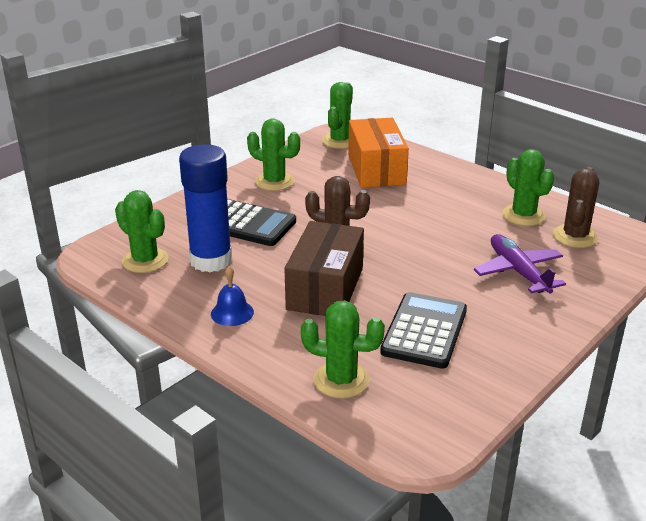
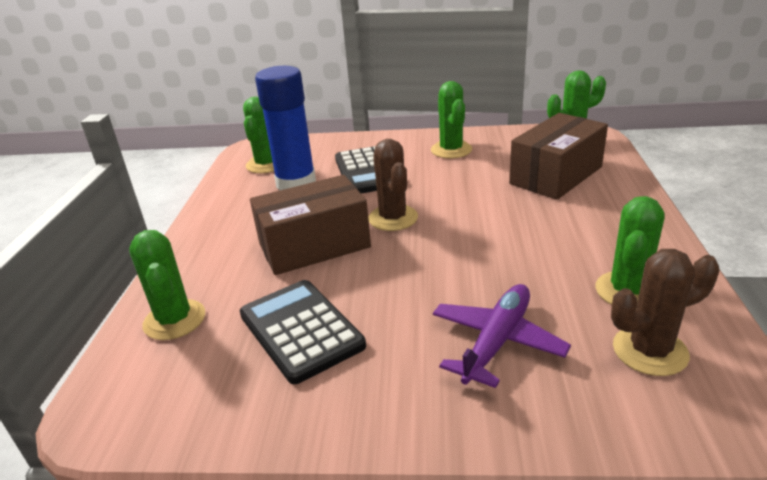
camera: 55 degrees right, 0 degrees up
blue bell [211,266,254,326] -> none
orange box [348,118,409,188] -> brown box [509,113,608,200]
black calculator [380,292,467,369] -> black calculator turned 105 degrees counterclockwise [240,280,366,384]

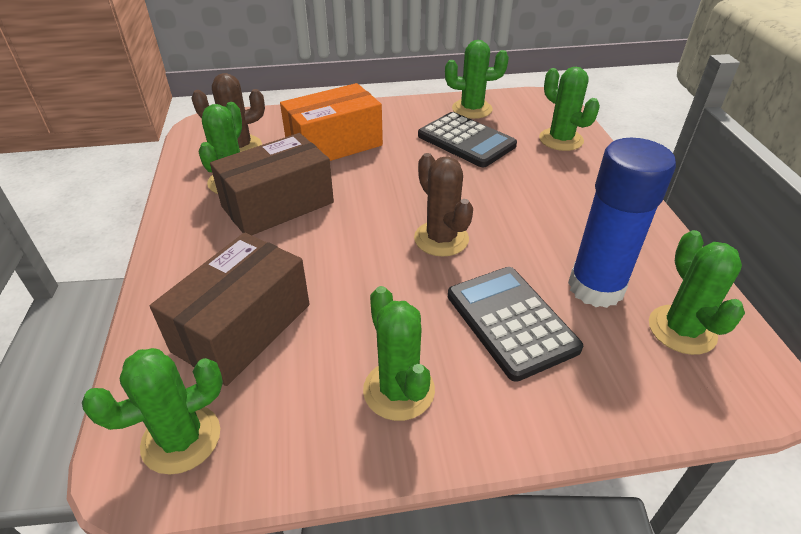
camera: 165 degrees right, 10 degrees up
brown box [250,175,371,275] -> brown box moved to [210,133,334,235]
purple plane [433,284,571,388] -> orange box [280,83,383,161]
none -> green cactus [445,40,509,119]

